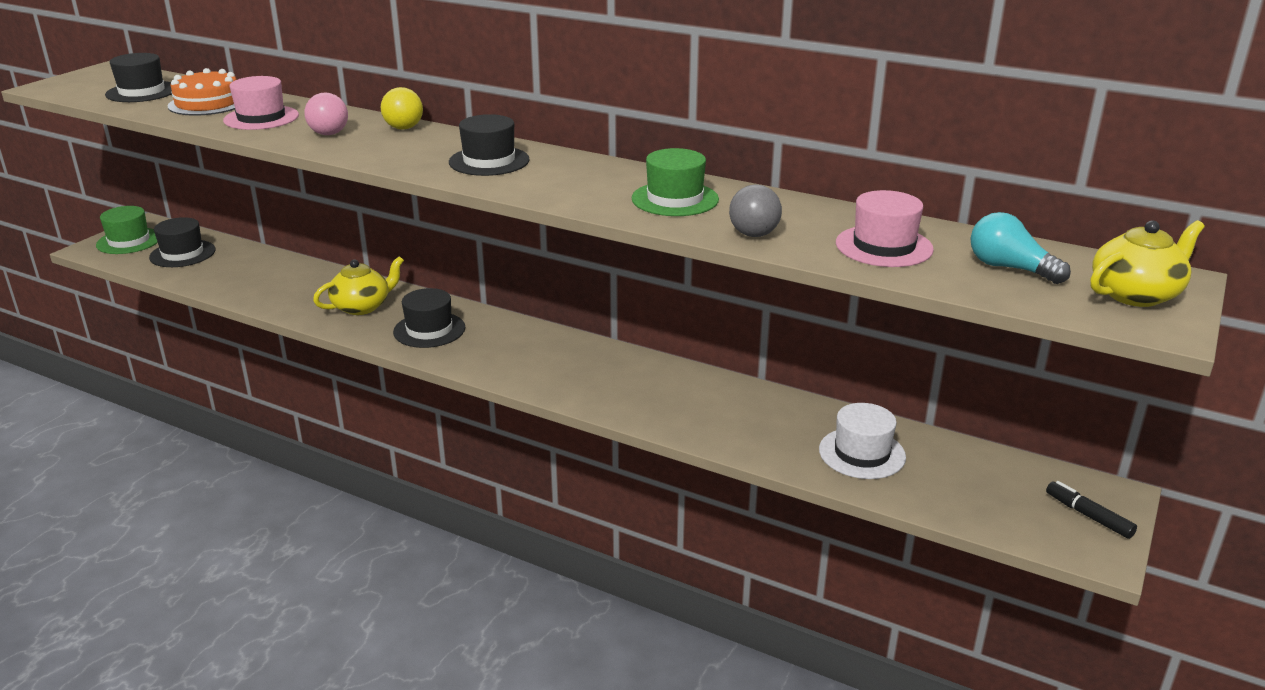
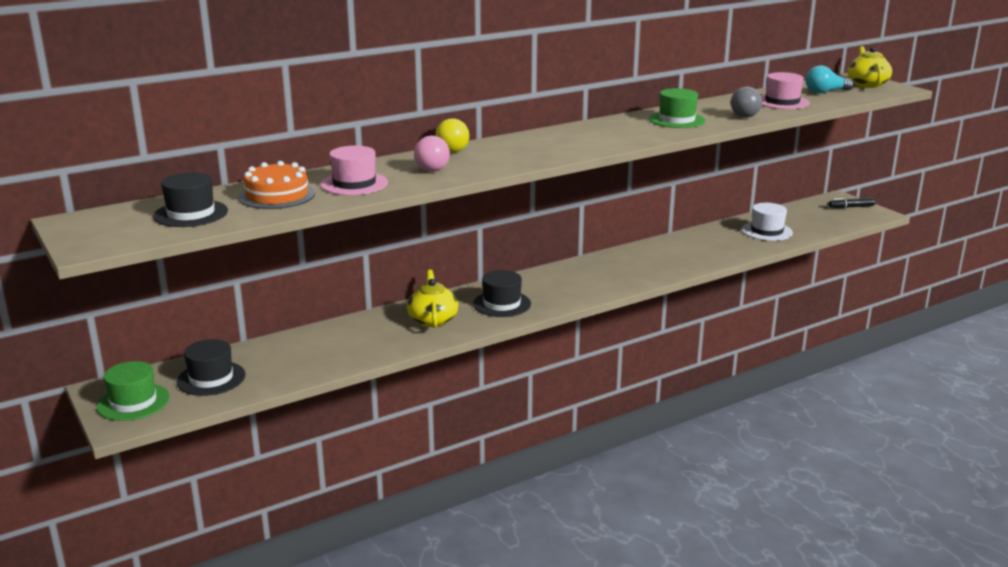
camera: 60 degrees left, 5 degrees down
black hat [449,114,530,176] -> none

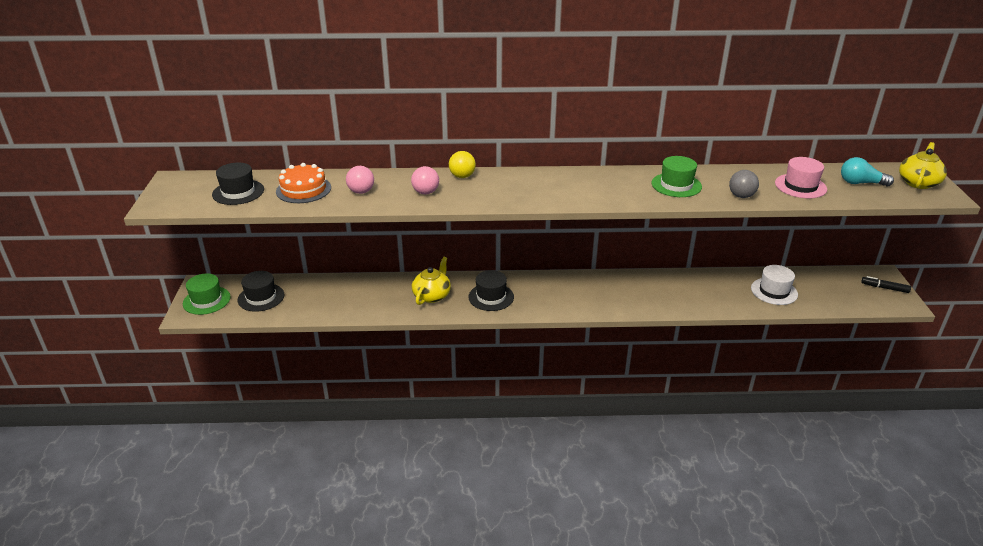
camera: 30 degrees right, 10 degrees up
pink hat [321,145,388,195] -> pink ball [346,166,374,194]

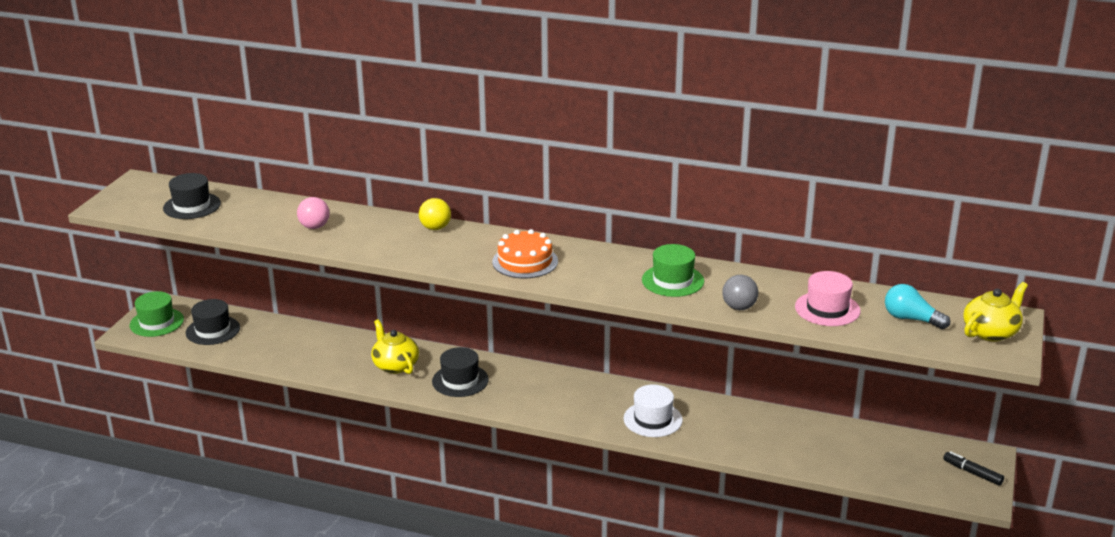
camera: 20 degrees right, 5 degrees down
orange cake [276,163,331,203] -> orange cake moved to [492,229,558,278]
pink ball [411,166,439,195] -> none
yellow teapot [412,257,451,305] -> yellow teapot turned 75 degrees counterclockwise [371,319,419,374]
white hat [751,265,798,305] -> white hat moved to [623,384,683,437]

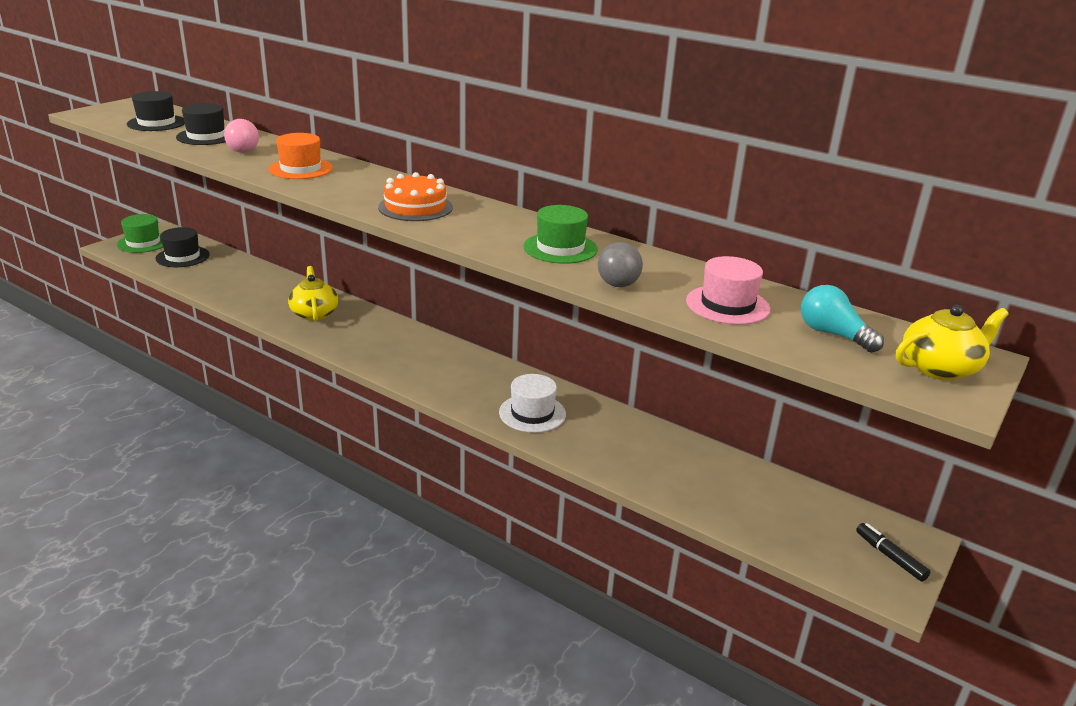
camera: 15 degrees right, 0 degrees up
yellow ball [419,198,451,230] -> none
black hat [432,347,489,397] -> black hat moved to [176,103,226,145]
none -> orange hat [269,133,333,179]

